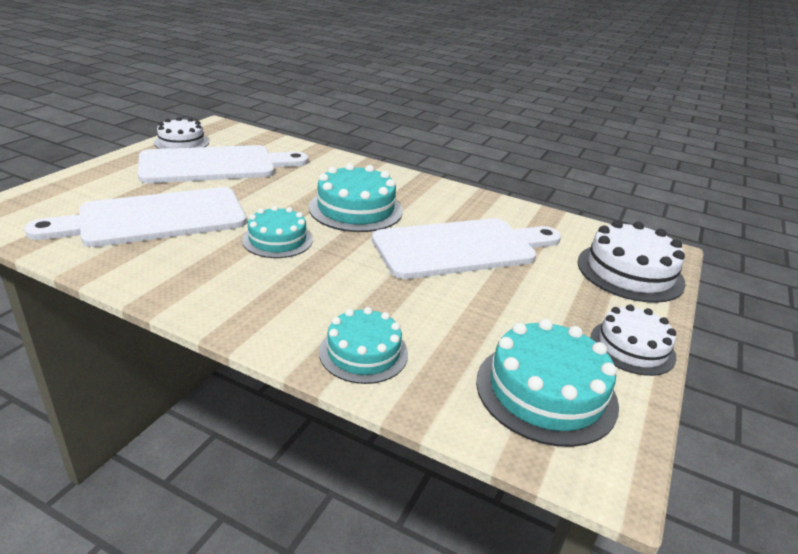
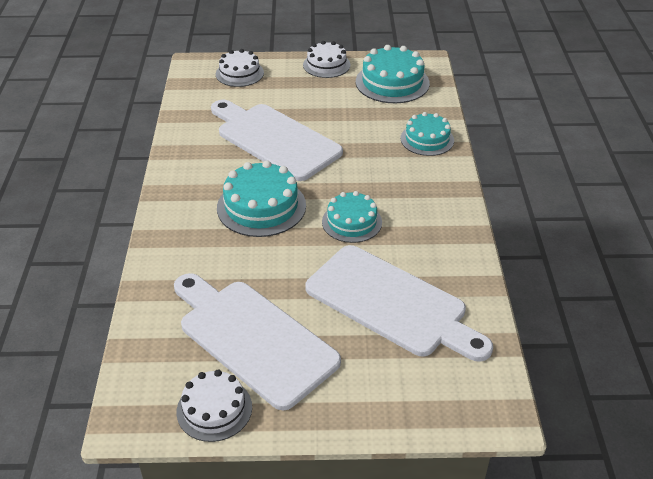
camera: 115 degrees left, 10 degrees up
white cake [577,220,686,303] -> white cake [216,49,264,87], size x0.66

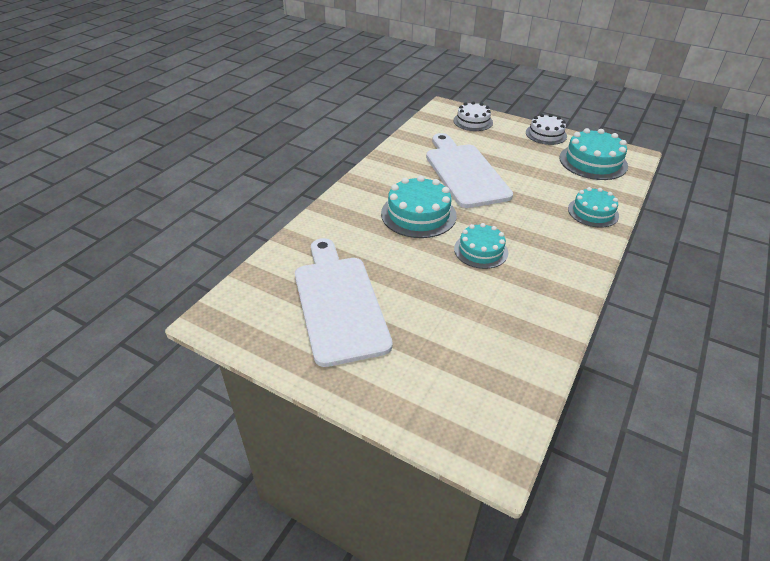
camera: 30 degrees right, 0 degrees up
white cake [177,369,252,442] -> none
white cutting board [305,245,493,362] -> none

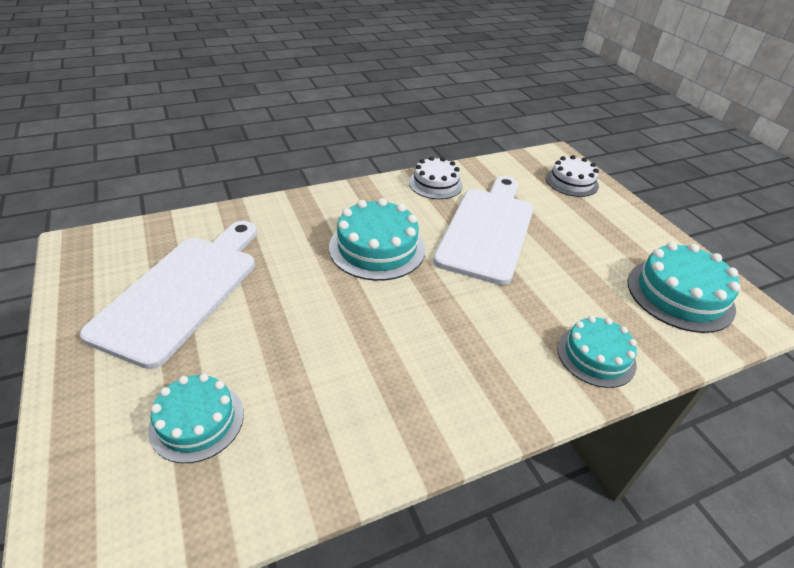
camera: 35 degrees right, 0 degrees up
turquoise cake [454,223,508,269] -> turquoise cake moved to [148,374,244,463]
white cake [526,114,567,145] -> white cake moved to [409,156,463,199]

